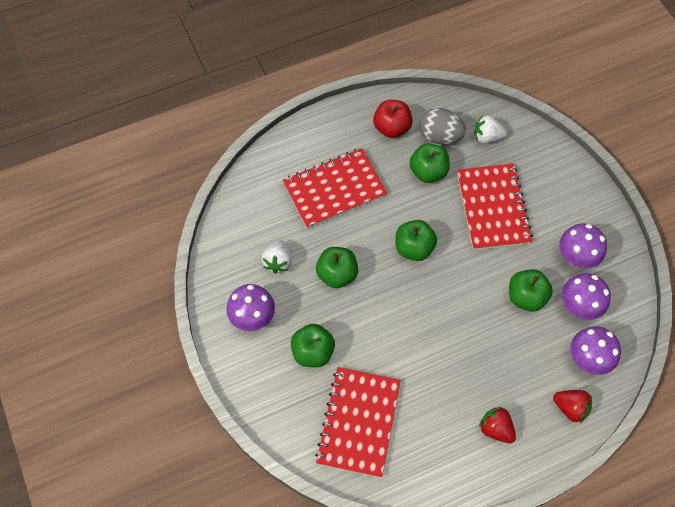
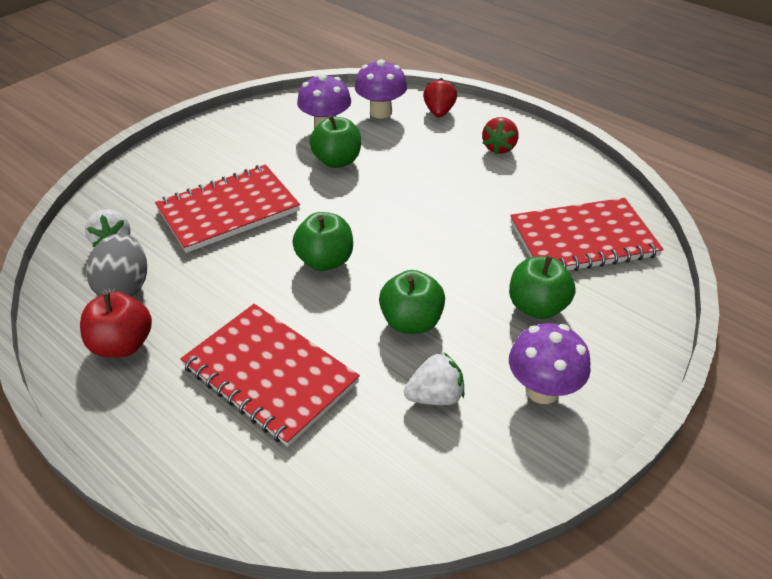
camera: 115 degrees left, 20 degrees down
green apple [409,143,450,183] -> none
purple mushroom [559,223,607,268] -> none

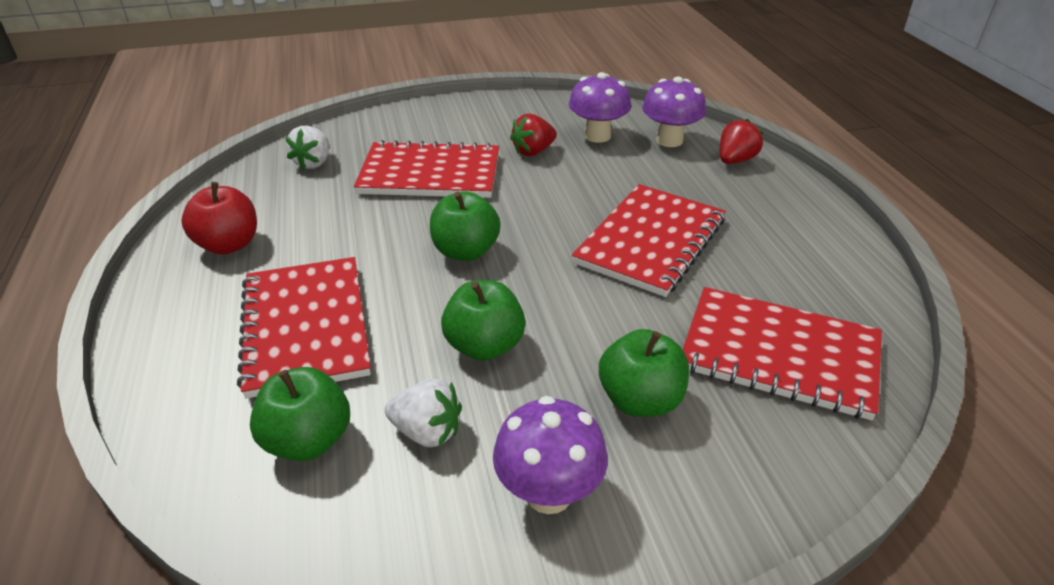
camera: 35 degrees right, 5 degrees down
grey egg [86,233,147,297] -> none
green apple [310,115,361,168] -> green apple moved to [250,367,350,461]
red strawberry [482,117,519,154] -> red strawberry moved to [510,114,557,156]
none -> red notebook [572,184,726,297]

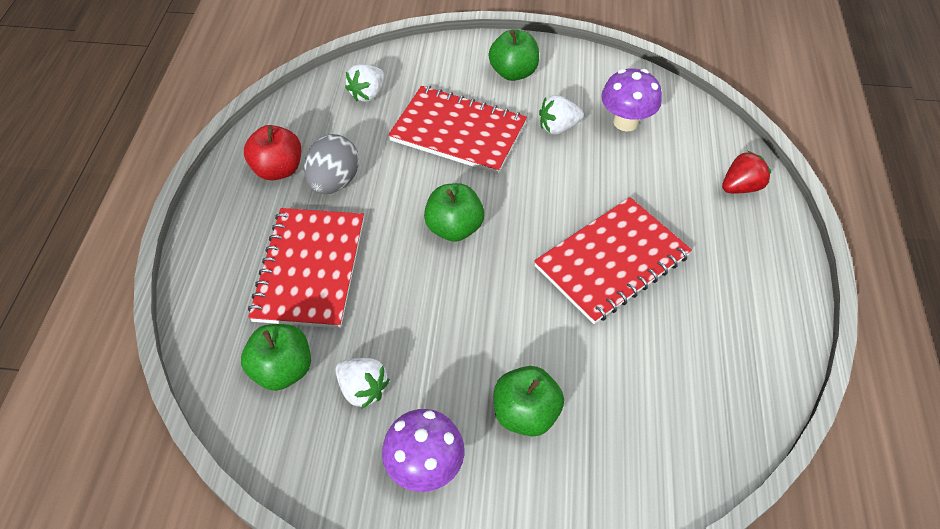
camera: 20 degrees right, 15 degrees up
green apple [441,280,525,361] -> green apple moved to [489,29,539,81]
red strawberry [510,114,557,156] -> white strawberry [539,95,584,134]
purple mushroom [642,76,706,147] -> none
red notebook [683,287,882,420] -> none
none -> grey egg [304,134,359,194]

